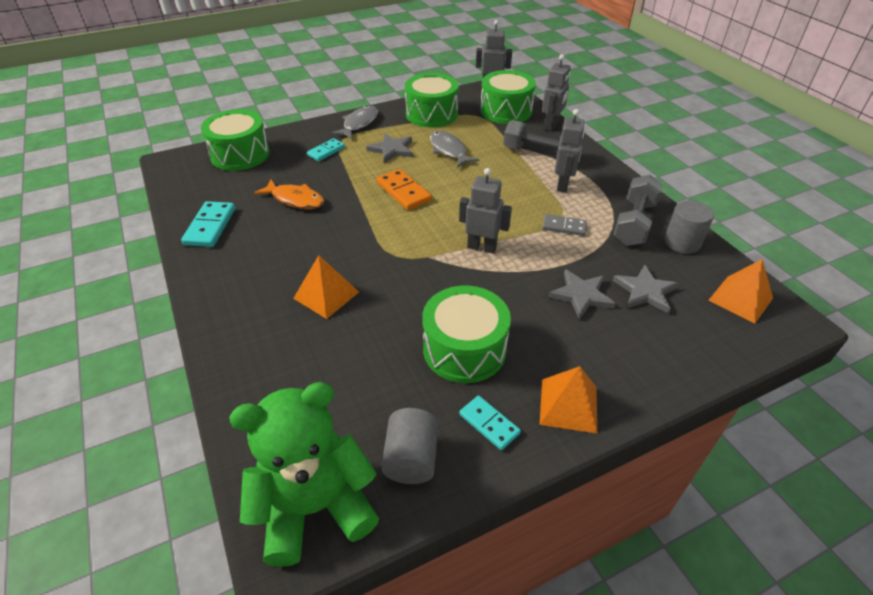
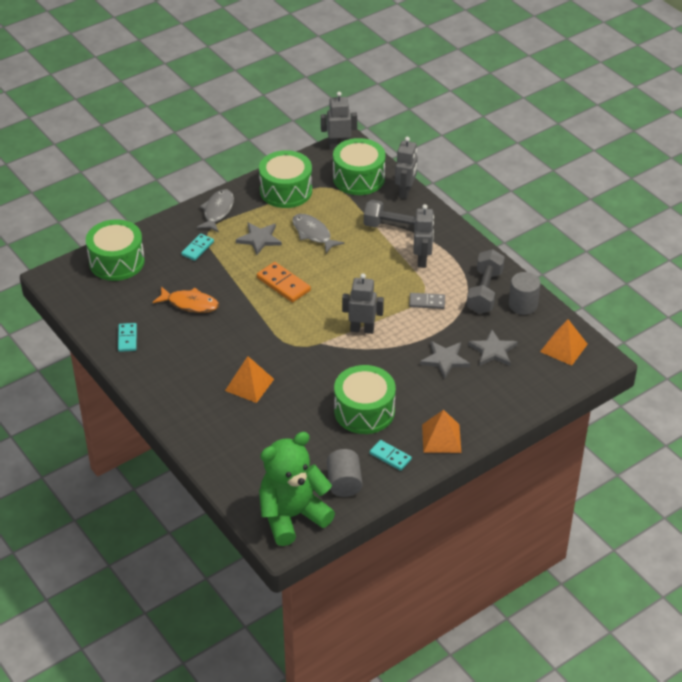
camera: 10 degrees left, 0 degrees up
turquoise domino [181,201,235,247] -> turquoise domino [118,323,137,352], size x0.66

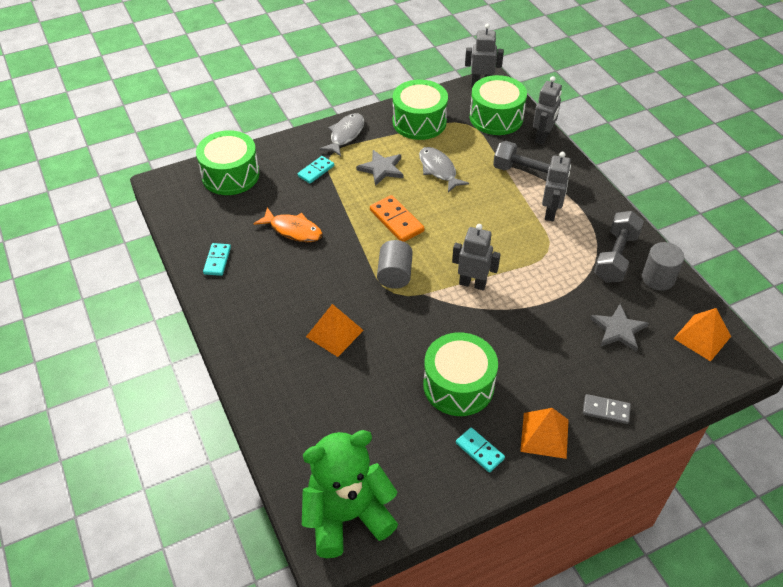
camera: 10 degrees right, 5 degrees up
grey cylinder [327,449,362,497] -> grey cylinder moved to [377,240,413,289]
grey domino [409,293,445,309] -> grey domino moved to [583,394,631,424]
grey star [420,341,470,379] -> none

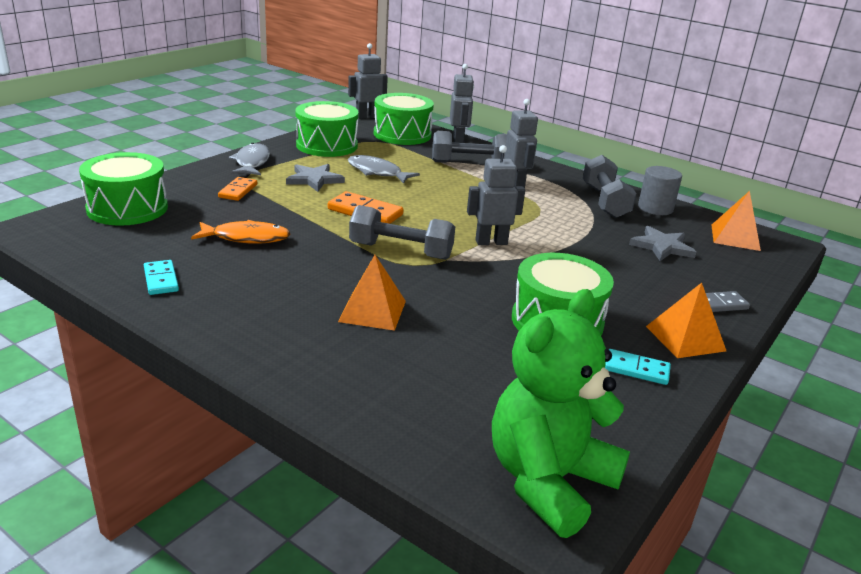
camera: 30 degrees left, 20 degrees down
turquoise domino [298,156,334,184] -> orange domino [218,177,257,201]
grey cylinder [377,240,413,289] -> grey dumbbell [349,205,455,260]

